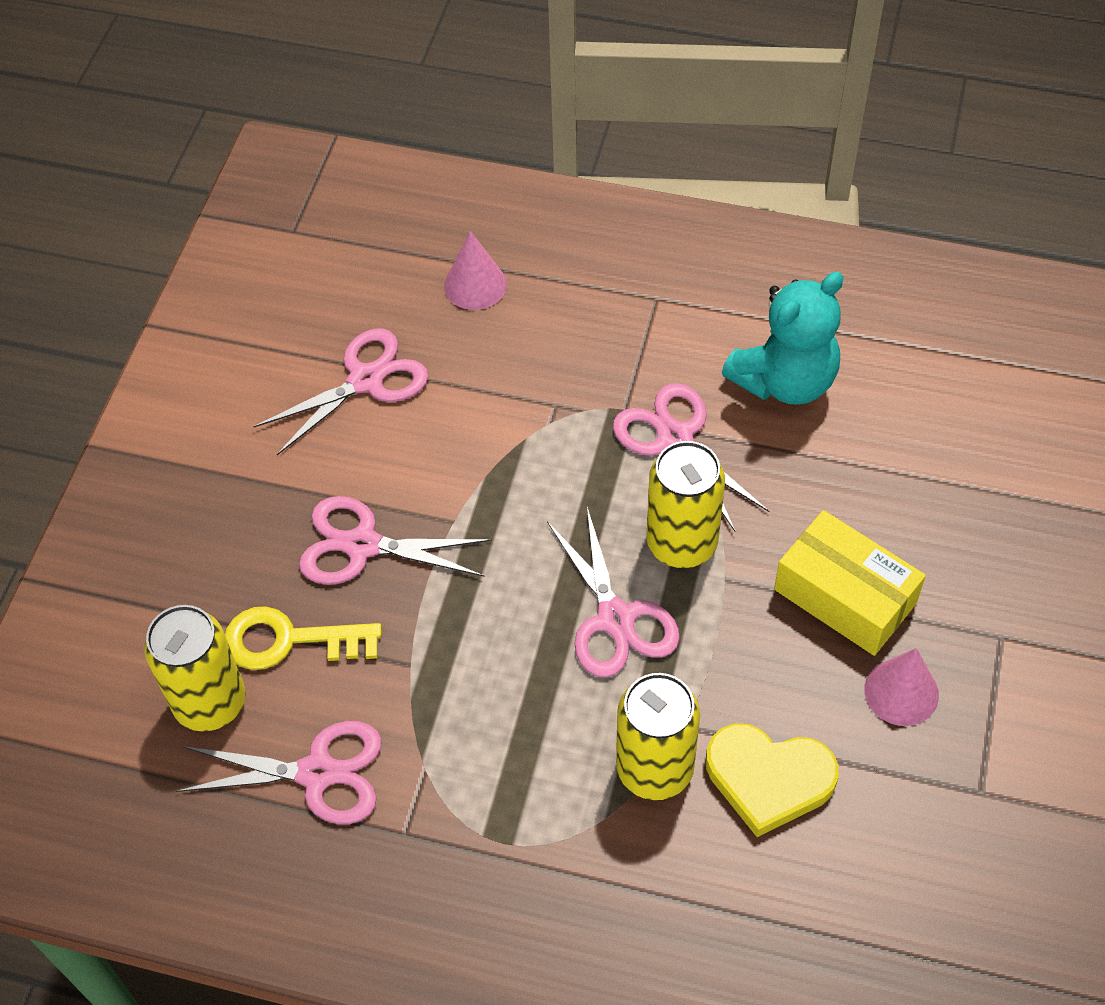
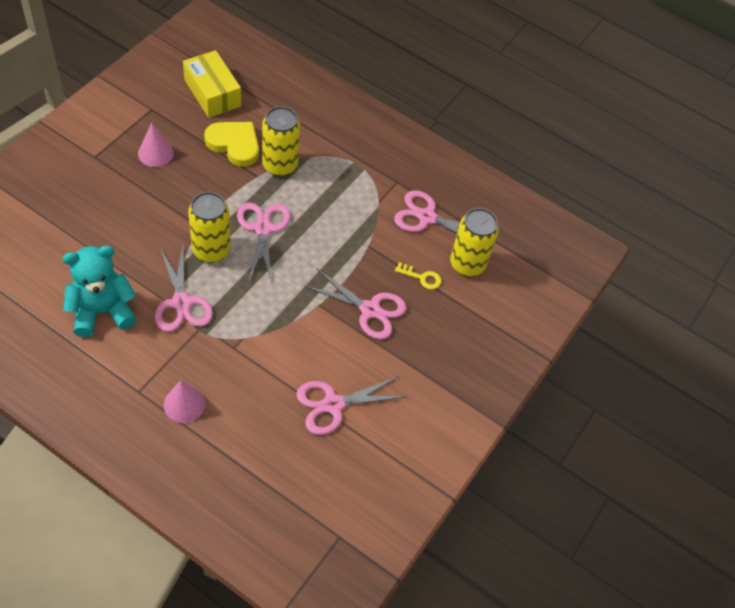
camera: 170 degrees left, 0 degrees up
yellow key [225,606,382,670] -> yellow key [395,262,441,289], size x0.59
pink cone [444,231,507,310] -> pink cone moved to [164,380,205,423]
yellow box [774,510,926,656] -> yellow box moved to [183,50,241,118]

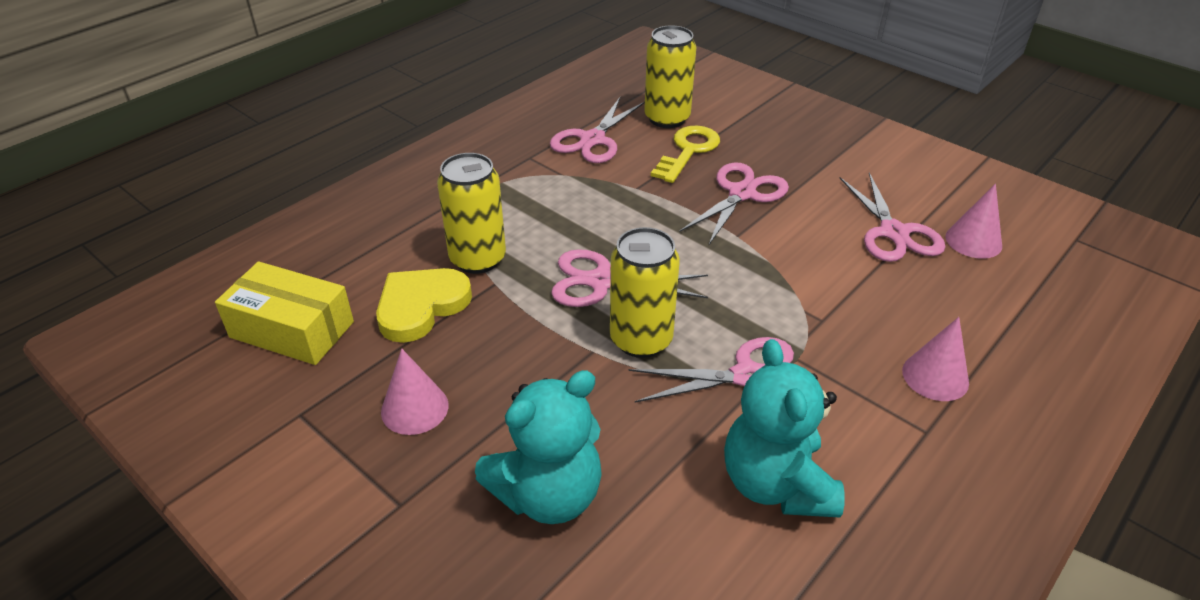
camera: 75 degrees left, 15 degrees down
yellow box [183,50,241,118] -> yellow box turned 45 degrees clockwise [215,261,354,365]
yellow key [395,262,441,289] -> yellow key [651,126,720,183], size x1.69
none -> turquoise teddy bear [475,370,602,524]
none -> pink cone [946,183,1002,259]

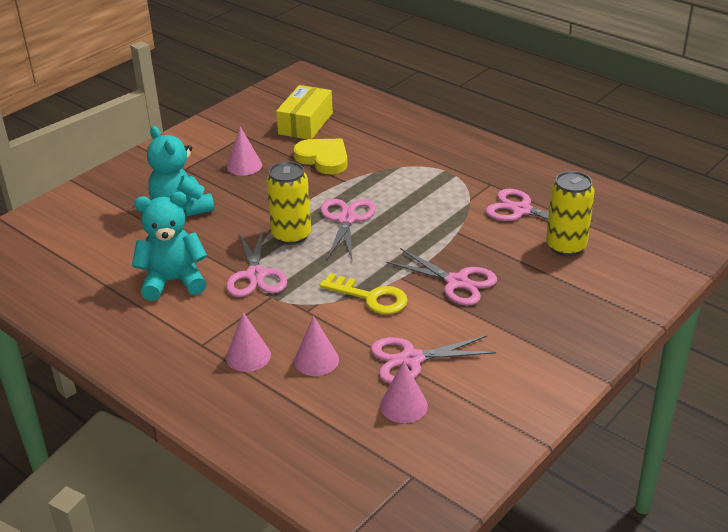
camera: 90 degrees right, 5 degrees down
yellow can [437,153,506,274] -> none
yellow key [651,126,720,183] -> yellow key moved to [320,273,408,314]
none -> pink cone [294,316,339,376]

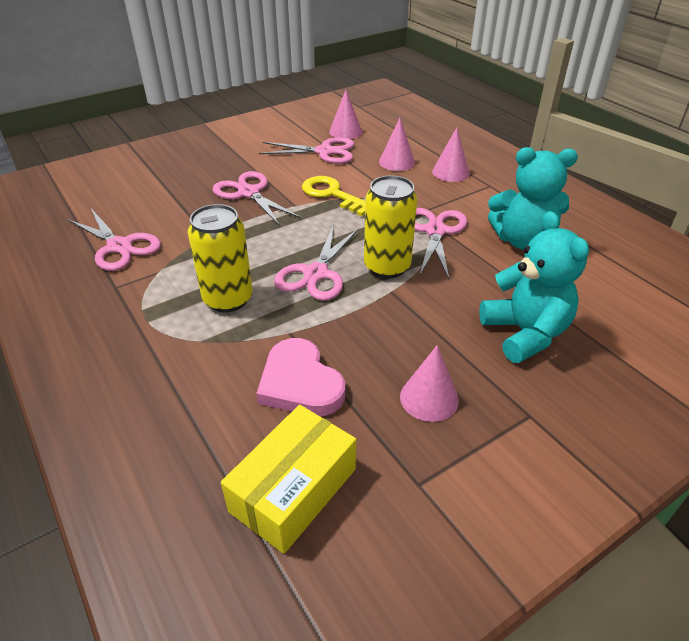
camera: 165 degrees left, 5 degrees up
yellow heart [293,139,348,174] -> pink heart [256,338,345,416]
yellow can [546,171,594,256] -> yellow can moved to [188,204,253,312]

